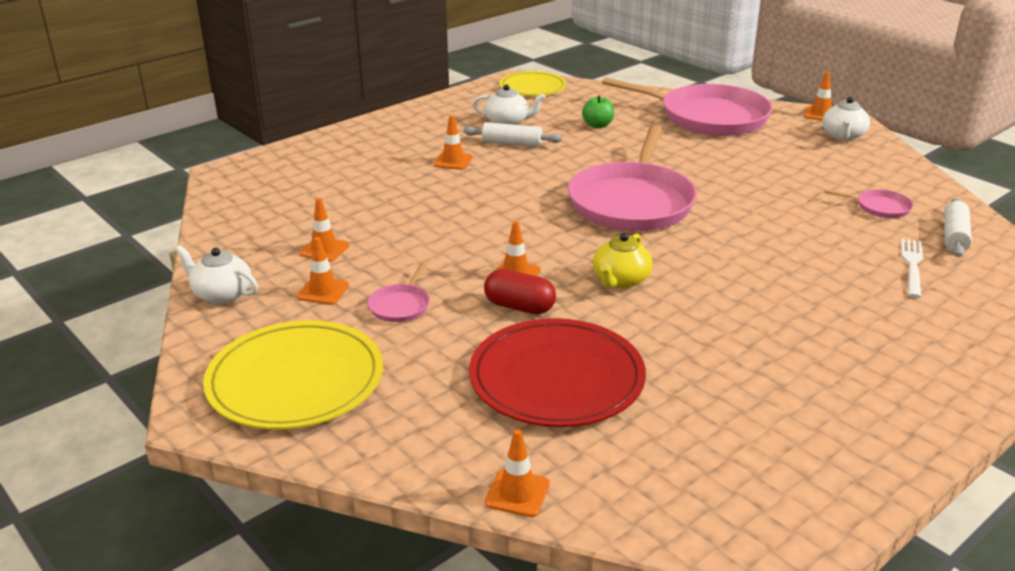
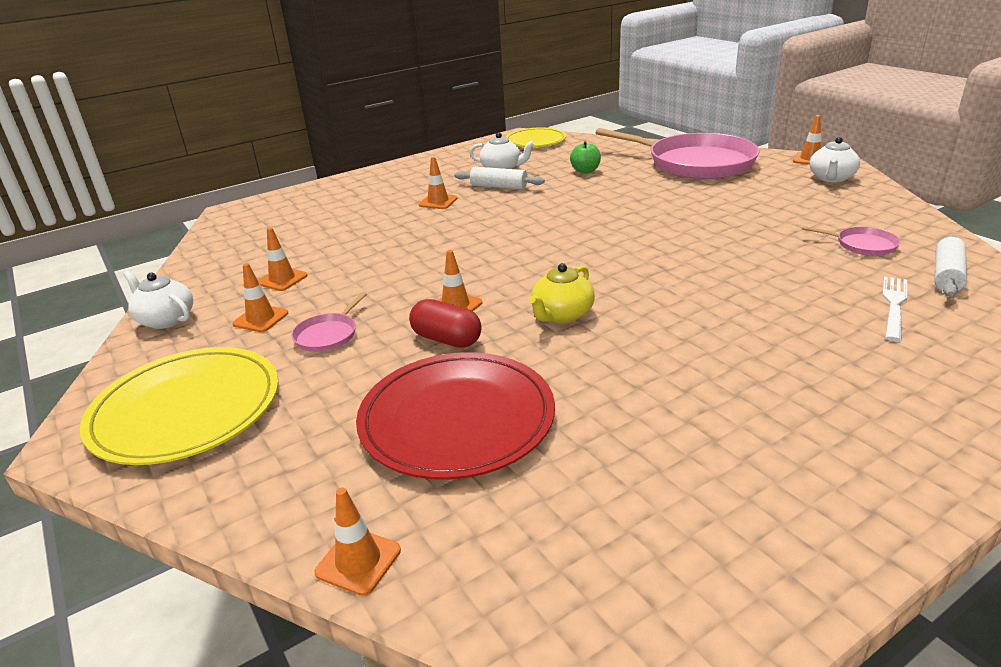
camera: 10 degrees right, 0 degrees up
pink pan [568,125,697,231] -> none

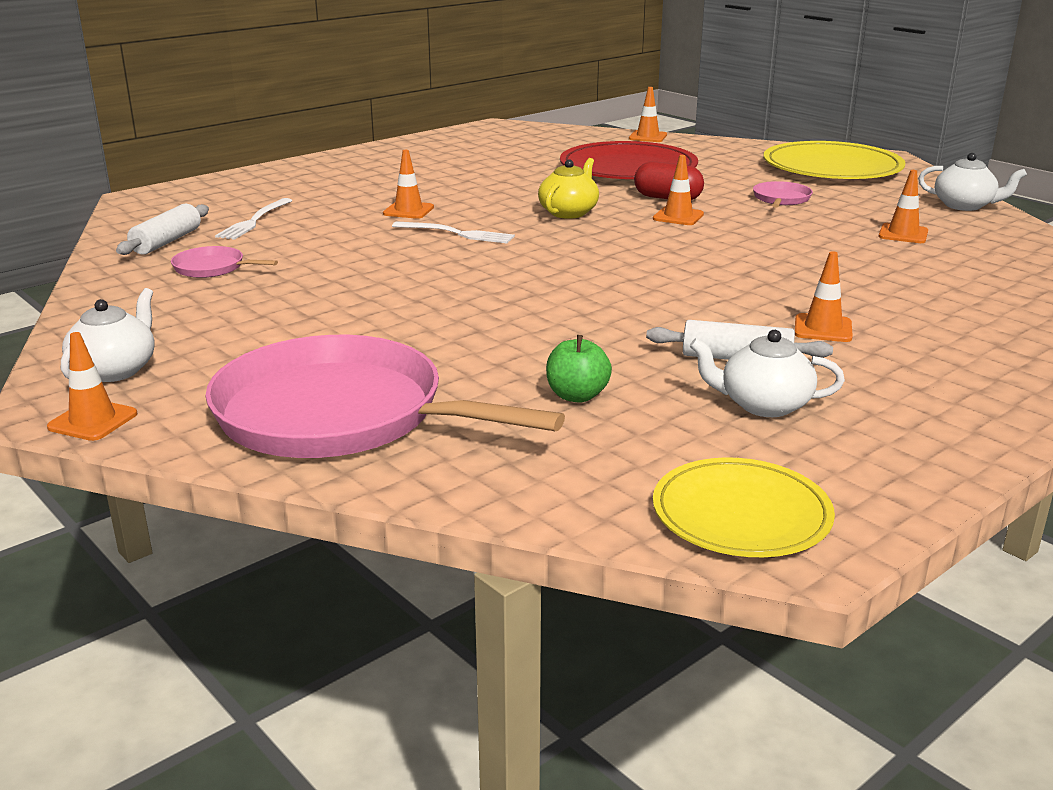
camera: 170 degrees right, 5 degrees down
orange traffic cone [232,263,288,332] -> orange traffic cone moved to [383,150,434,219]
none -> white fork [392,222,515,243]

